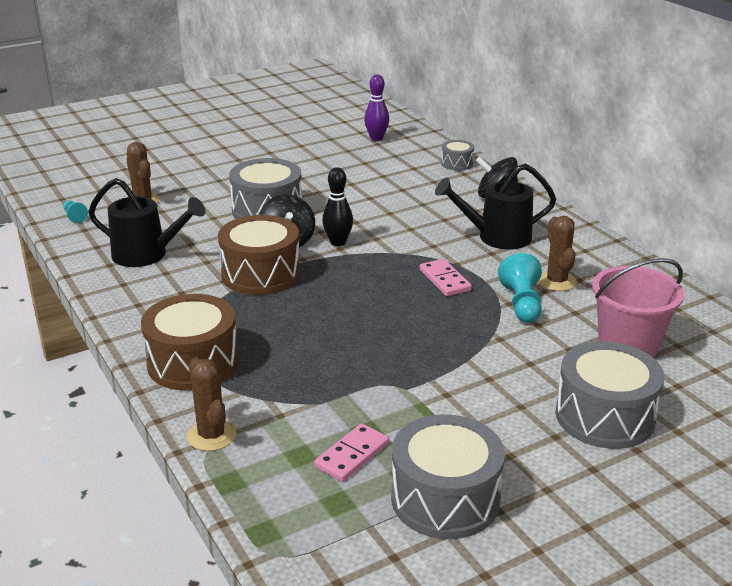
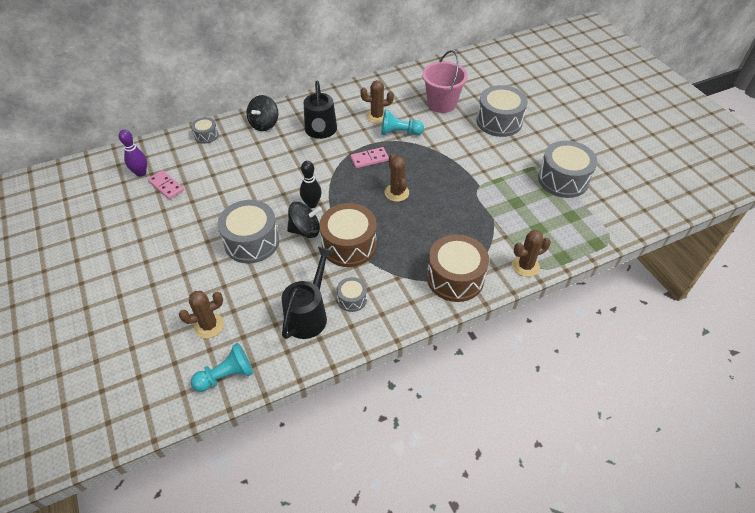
camera: 85 degrees left, 20 degrees up
turquoise pawn [63,201,88,223] -> turquoise pawn [191,343,253,392], size x1.84
pink domino [314,423,389,482] -> pink domino moved to [148,170,184,199]
none -> grey drum [337,277,367,312]
none -> brown cactus [385,154,409,202]

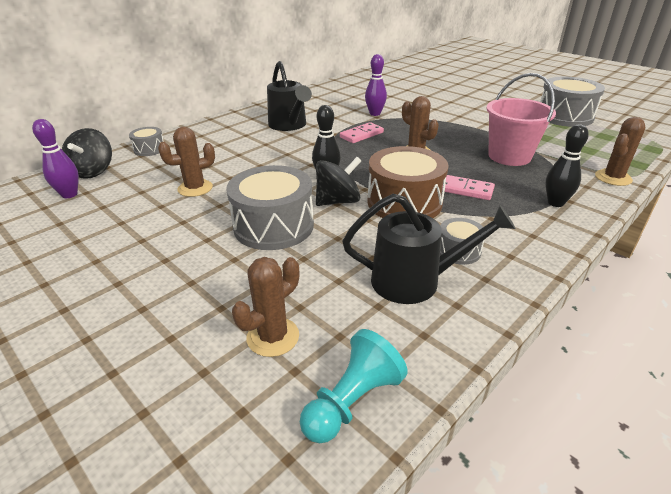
camera: 20 degrees left, 15 degrees down
pink domino [148,170,184,199] -> pink domino moved to [442,175,495,200]
black spinning top [246,95,279,131] -> black spinning top moved to [62,128,112,179]
black watering can [282,247,334,339] -> black watering can turned 90 degrees clockwise [343,194,516,304]
brown cactus [360,80,394,123] -> brown cactus moved to [158,127,215,197]
turquoise pawn [381,110,424,135] -> purple bowling pin [365,54,387,116]
pink bucket [422,50,468,113] -> pink bucket moved to [486,73,556,166]
brown drum [427,234,489,302] -> black bowling pin [545,124,589,207]
grey drum [477,85,528,137] -> none

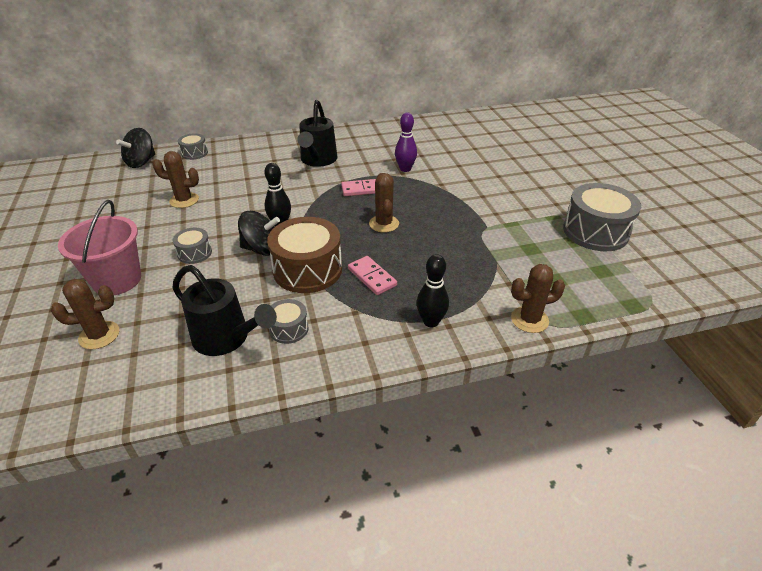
camera: 30 degrees right, 5 degrees up
purple bowling pin [32,119,79,198] -> none
grey drum [226,165,314,250] -> grey drum [173,228,212,264], size x0.50
turquoise pawn [300,329,408,443] -> none
pink bucket [486,73,556,166] -> pink bucket moved to [58,200,141,295]

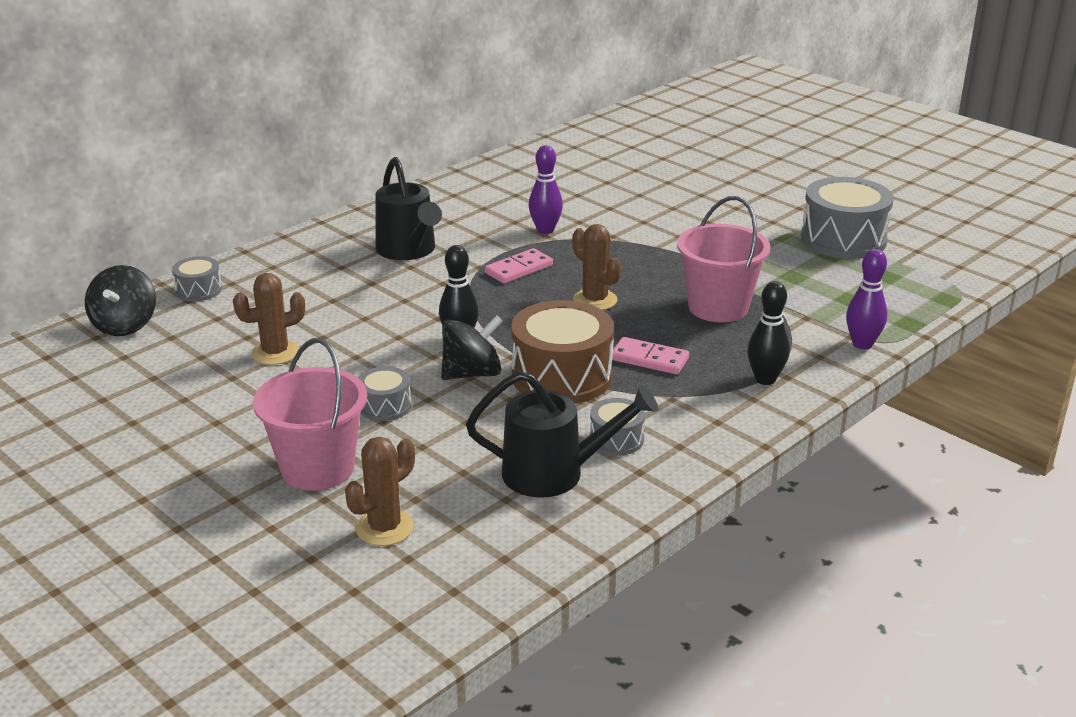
camera: 30 degrees left, 10 degrees down
brown cactus [511,264,565,333] -> purple bowling pin [846,249,888,349]
none -> pink bucket [677,196,770,323]

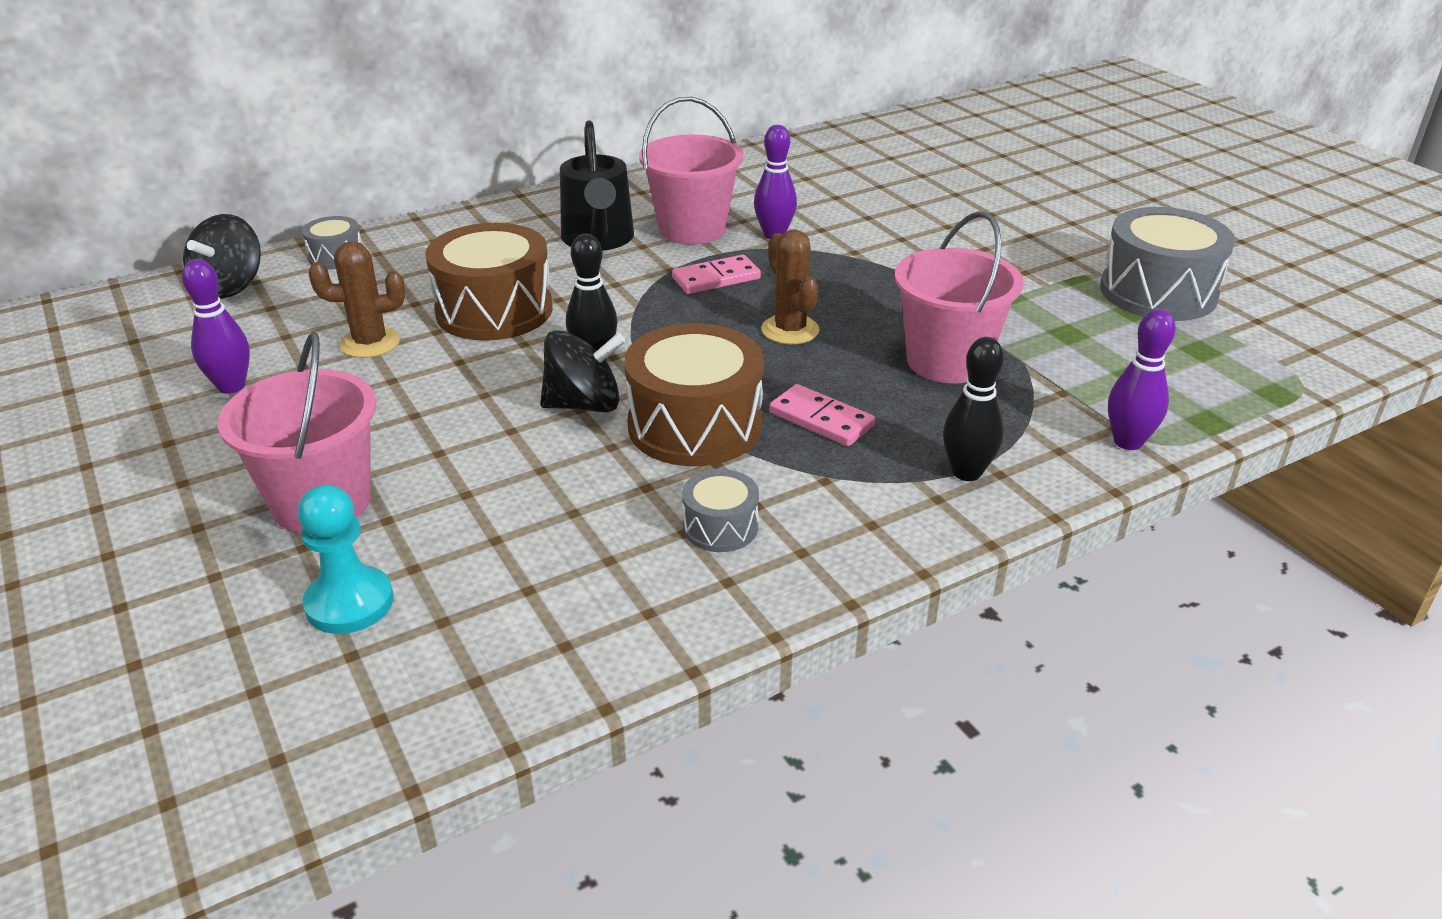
camera: 15 degrees right, 5 degrees up
brown cactus [345,437,415,546] -> turquoise pawn [298,485,393,634]
grey drum [358,366,411,421] -> none
black watering can [466,371,659,498] -> none
none -> purple bowling pin [182,259,250,394]
none -> brown drum [425,223,552,341]
none -> pink bucket [639,97,744,245]

